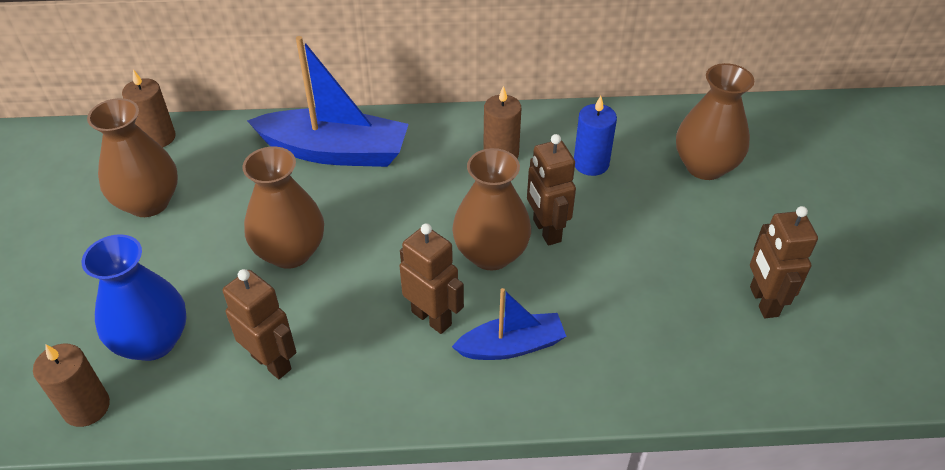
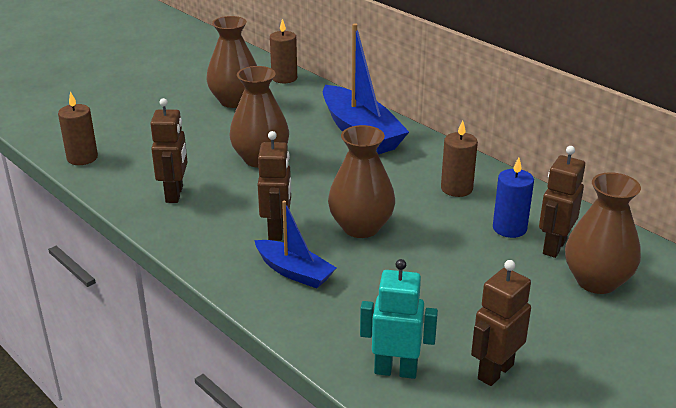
camera: 50 degrees right, 15 degrees down
blue vase [82,234,187,361] -> none
brown robot [527,134,576,246] -> brown robot moved to [539,146,585,258]
none -> turquoise robot [360,259,438,379]

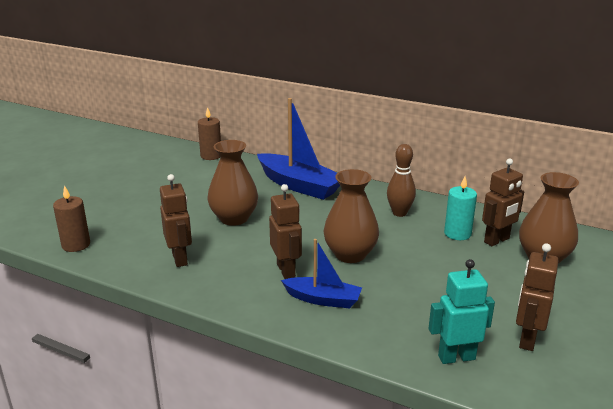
camera: 20 degrees left, 5 degrees down
brown vase [206,16,257,108] -> none
brown candle [441,120,478,197] -> brown bowling pin [387,144,416,217]
blue candle [493,157,534,238] -> turquoise candle [444,176,477,240]
brown robot [539,146,585,258] -> brown robot turned 135 degrees counterclockwise [482,159,524,246]

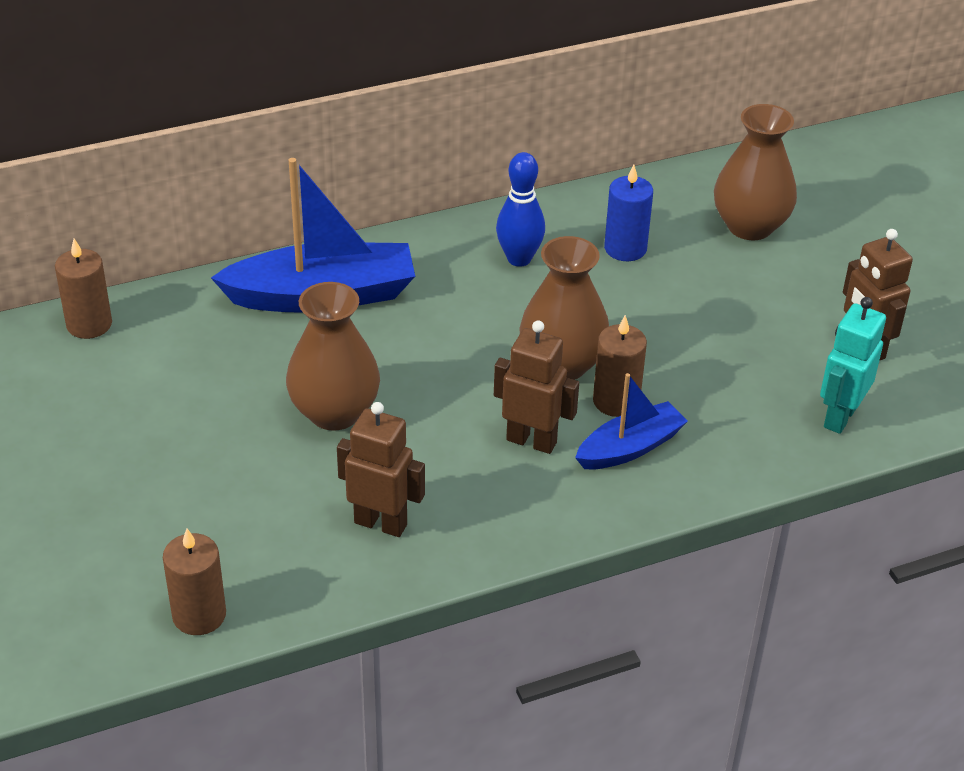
camera: 50 degrees left, 15 degrees up
brown bowling pin [387,144,416,217] -> blue bowling pin [496,152,545,267]
turquoise candle [444,176,477,240] -> blue candle [604,165,653,261]
brown robot [482,159,524,246] -> none
none -> brown candle [593,315,647,417]

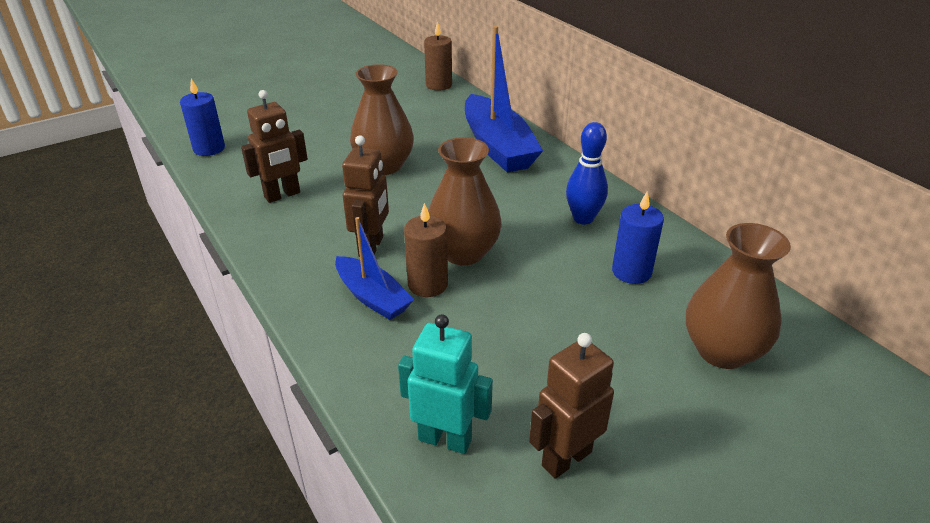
camera: 80 degrees right, 5 degrees down
brown candle [163,529,226,635] -> blue candle [180,78,225,156]
brown robot [337,402,425,537] -> brown robot turned 45 degrees clockwise [241,90,308,203]

